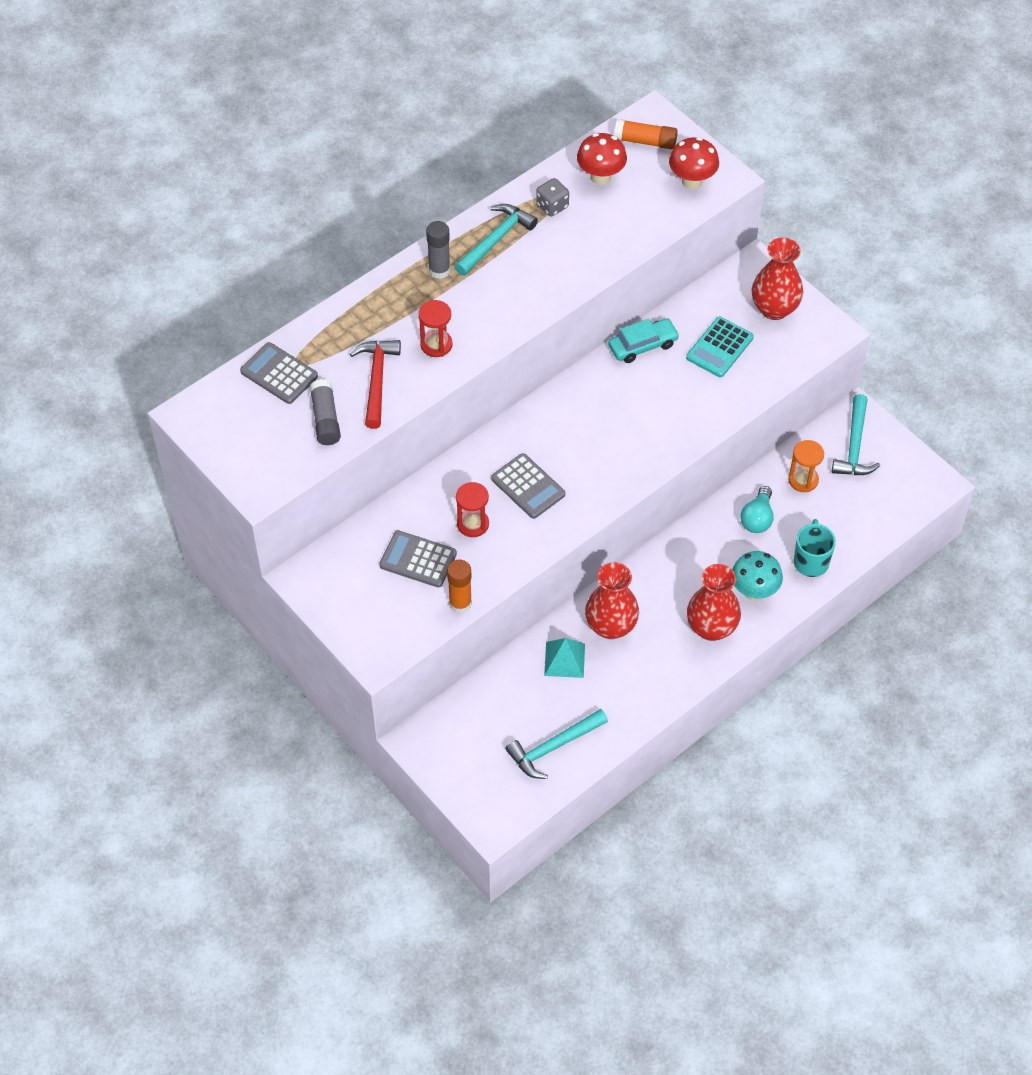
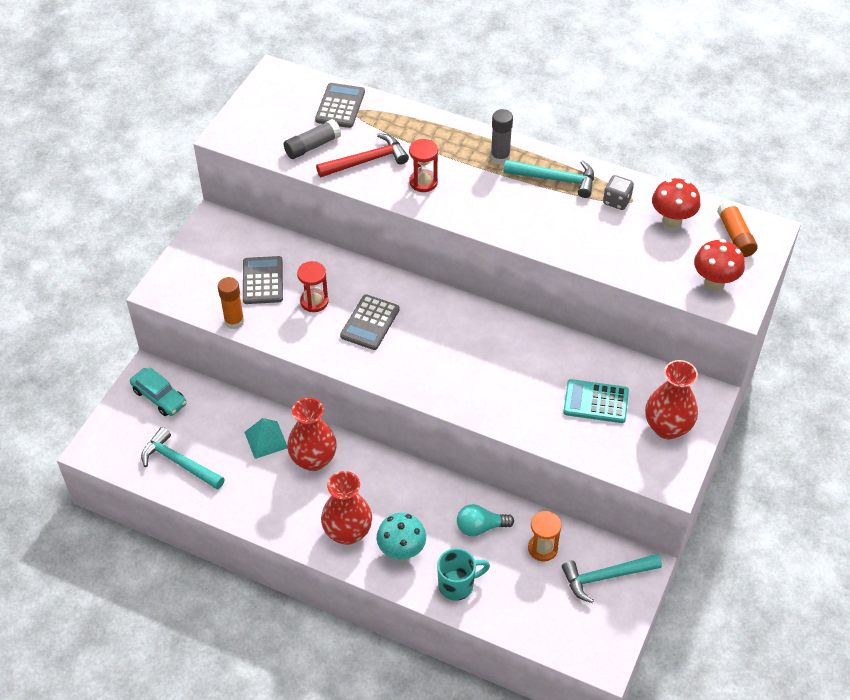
camera: 65 degrees right, 5 degrees down
turquoise car [608,318,680,363] -> turquoise car moved to [130,367,187,416]

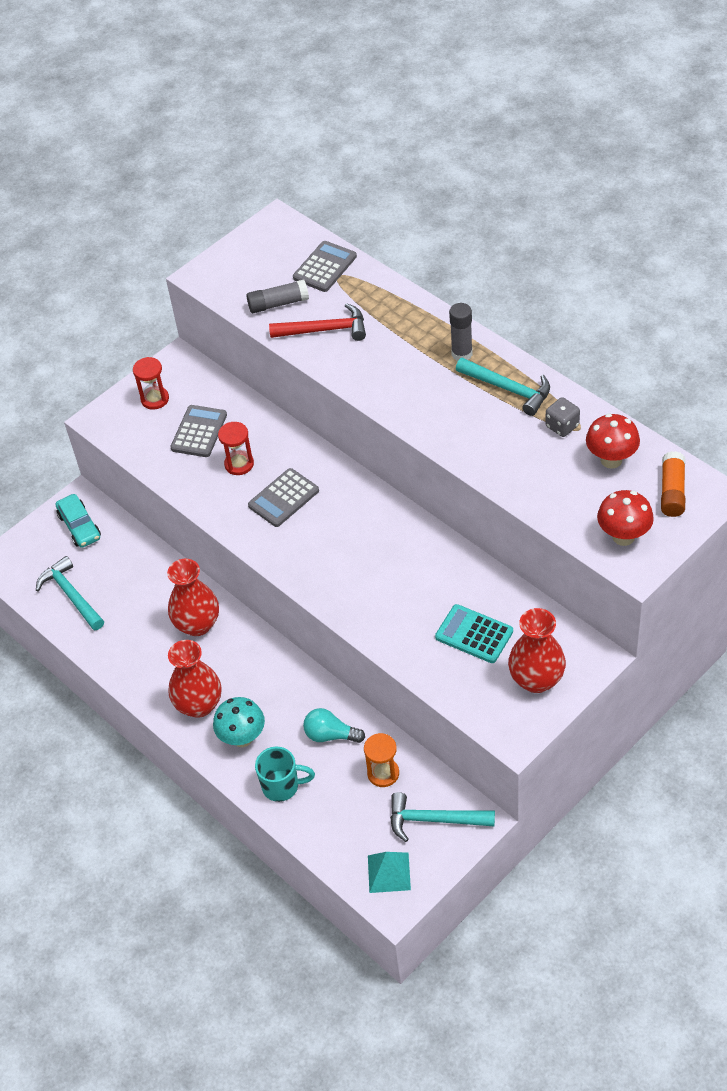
camera: 25 degrees right, 0 degrees up
orange glue stick [218,277,244,329] -> none
turquoise pyramid [245,418,287,459] -> turquoise pyramid moved to [368,852,411,893]
red hourglass [409,139,438,192] -> red hourglass moved to [133,357,169,410]

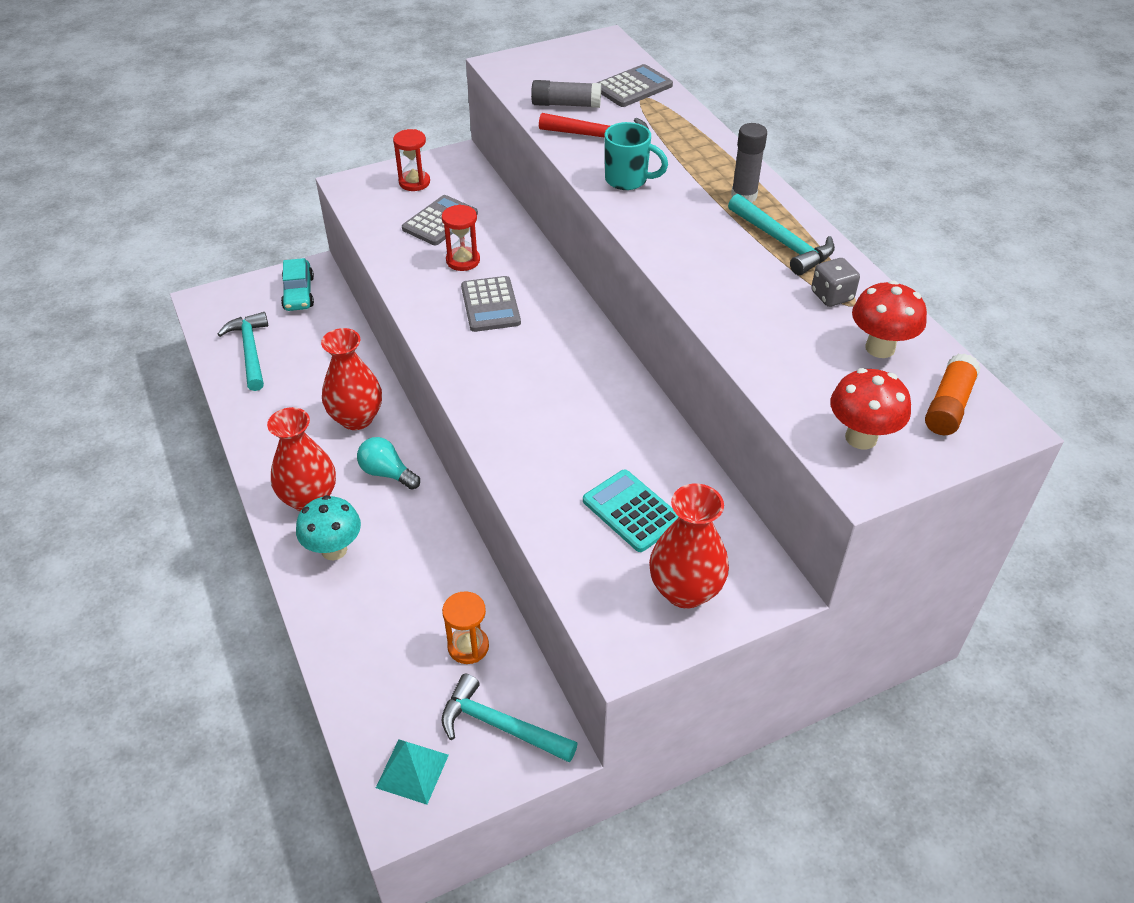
camera: 15 degrees right, 5 degrees down
grey calculator [248,468,319,527] -> grey calculator turned 75 degrees counterclockwise [461,276,521,332]
turquoise mug [255,747,315,802] -> turquoise mug moved to [605,122,668,190]
turquoise light bulb [303,708,365,743] -> turquoise light bulb moved to [357,437,420,490]

